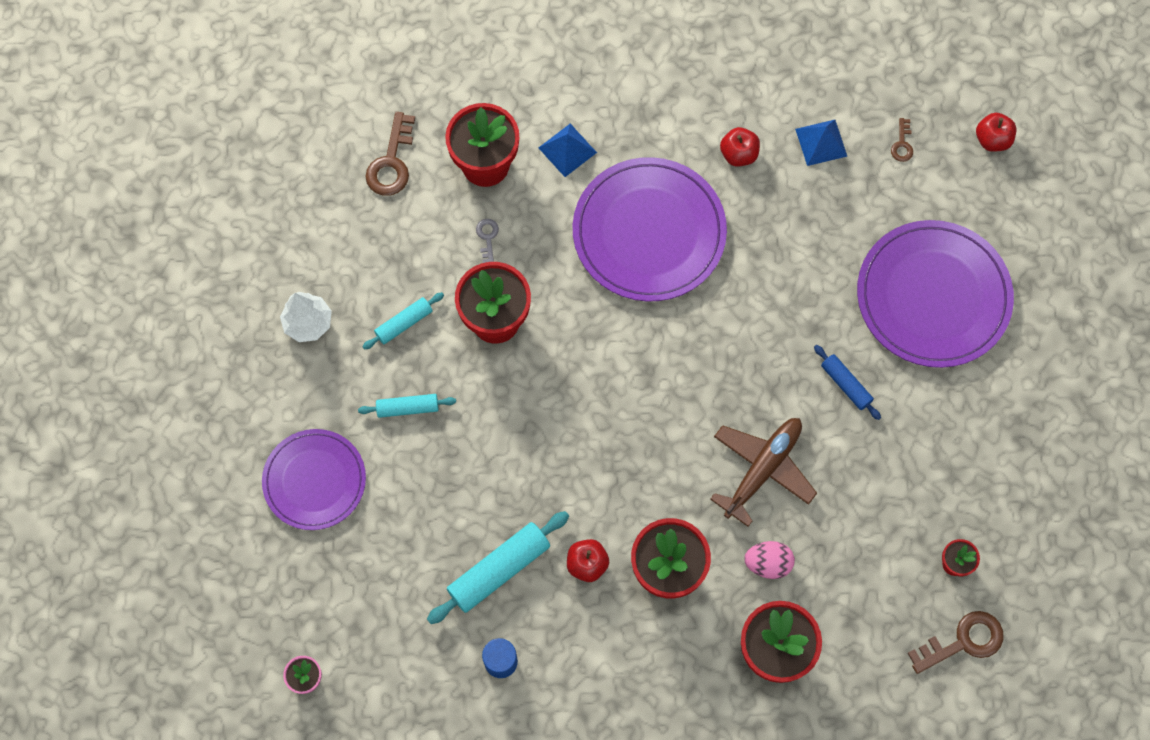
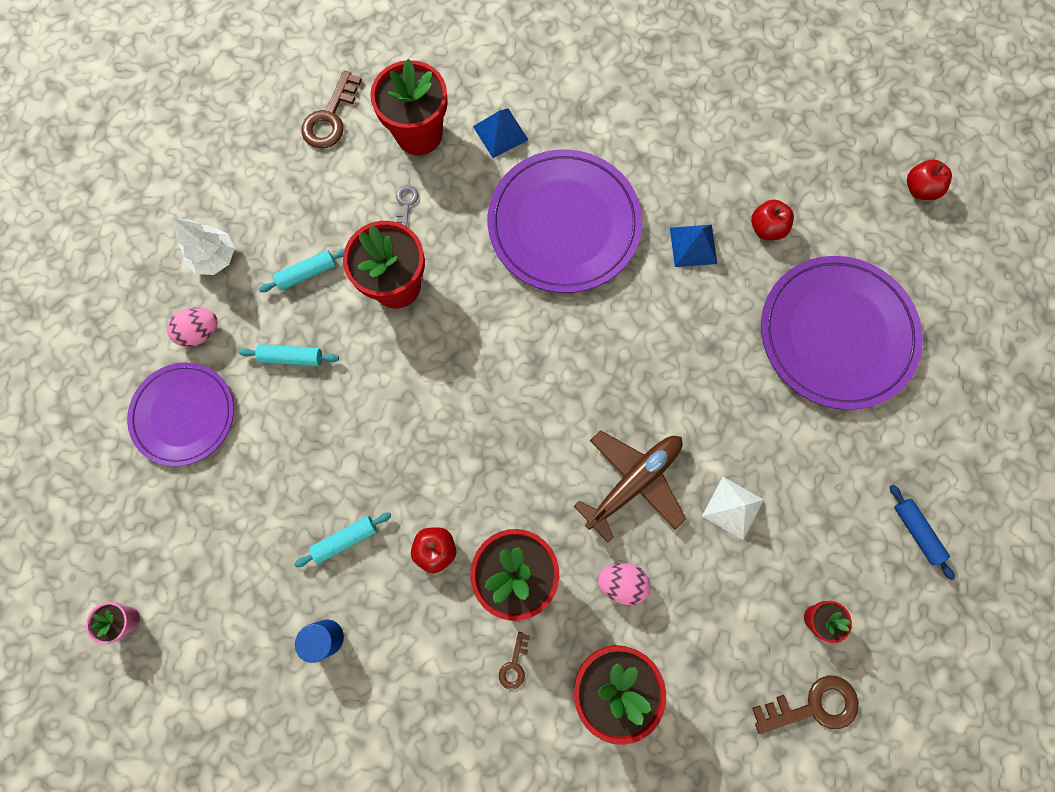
camera: 10 degrees right, 5 degrees up
turquoise rolling pin [427,511,569,624] -> turquoise rolling pin [294,512,391,567], size x0.58
red apple [720,127,760,167] -> red apple moved to [751,199,794,240]
blue pyramid [795,120,847,166] -> blue pyramid moved to [670,225,717,267]
blue rolling pin [814,345,881,420] -> blue rolling pin moved to [890,485,955,580]
brown key [891,118,913,162] -> brown key moved to [499,632,530,689]
none -> pink egg [167,308,218,347]
none -> white pyramid [702,477,764,540]

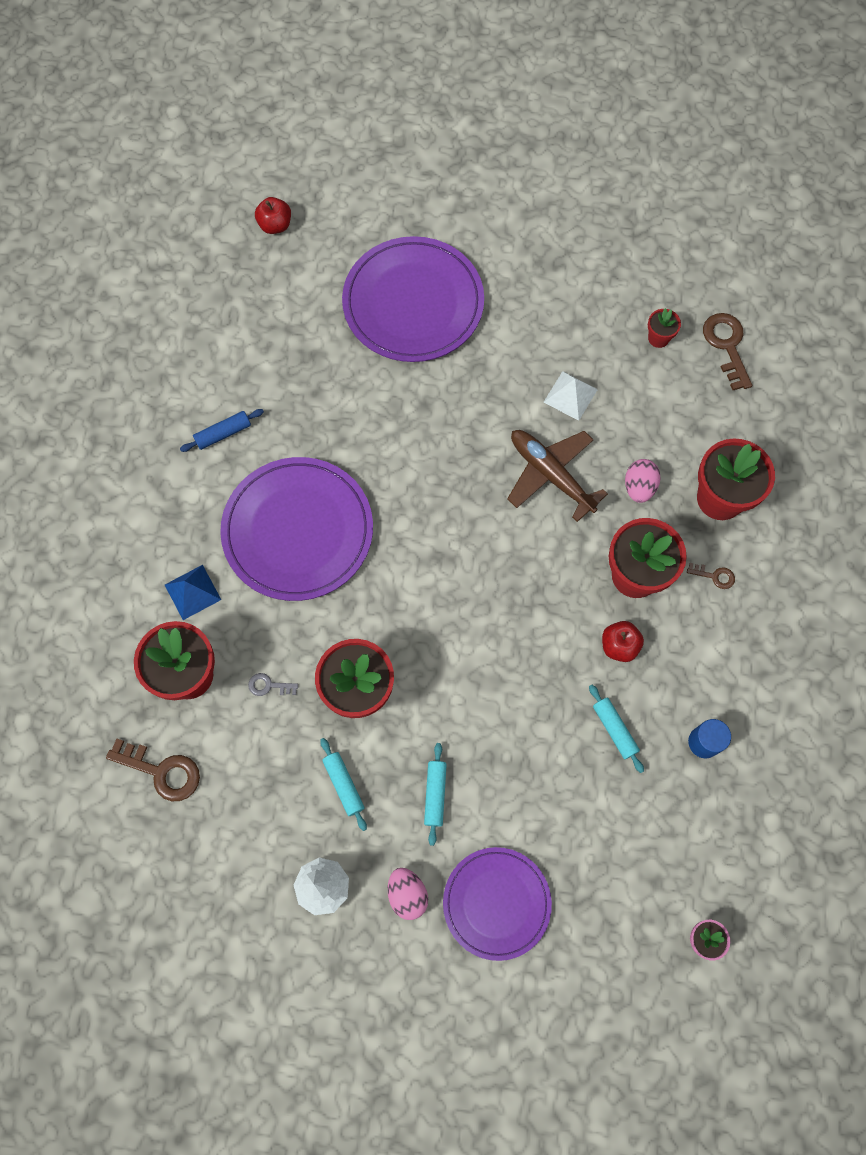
camera: 90 degrees left, 5 degrees down
blue pyramid [670,225,717,267] -> none
red apple [751,199,794,240] -> none
blue rolling pin [890,485,955,580] -> blue rolling pin moved to [180,409,264,452]

